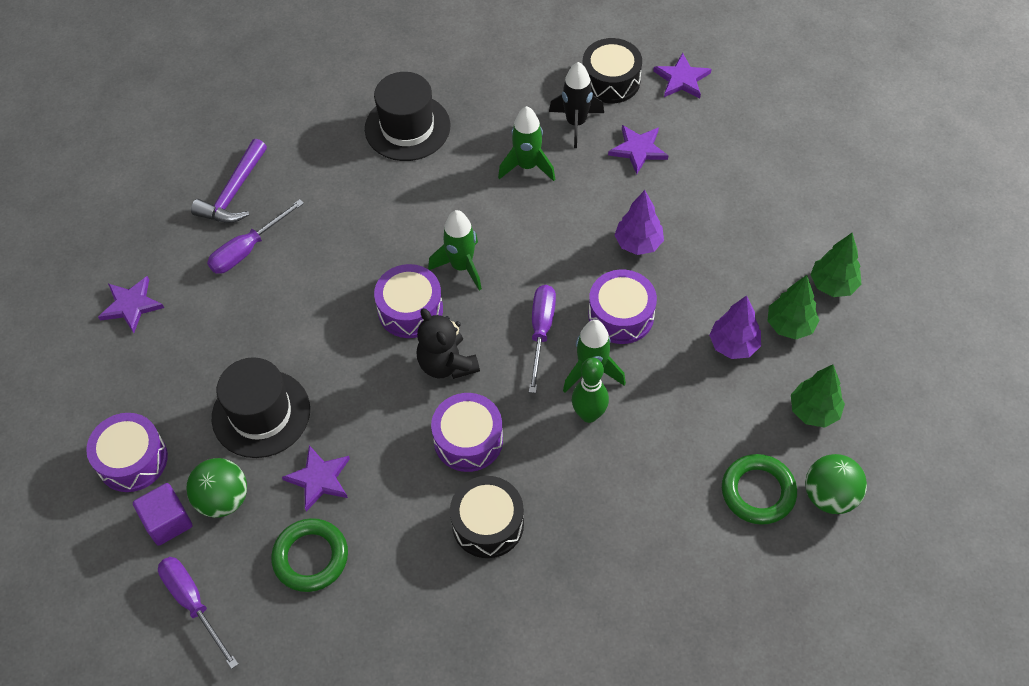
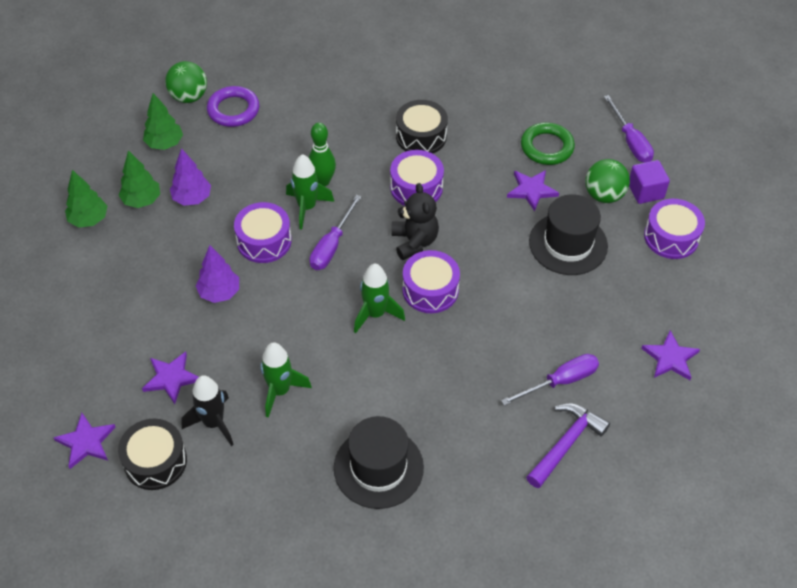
camera: 165 degrees left, 5 degrees down
green ring [722,454,797,525] -> purple ring [207,86,259,127]

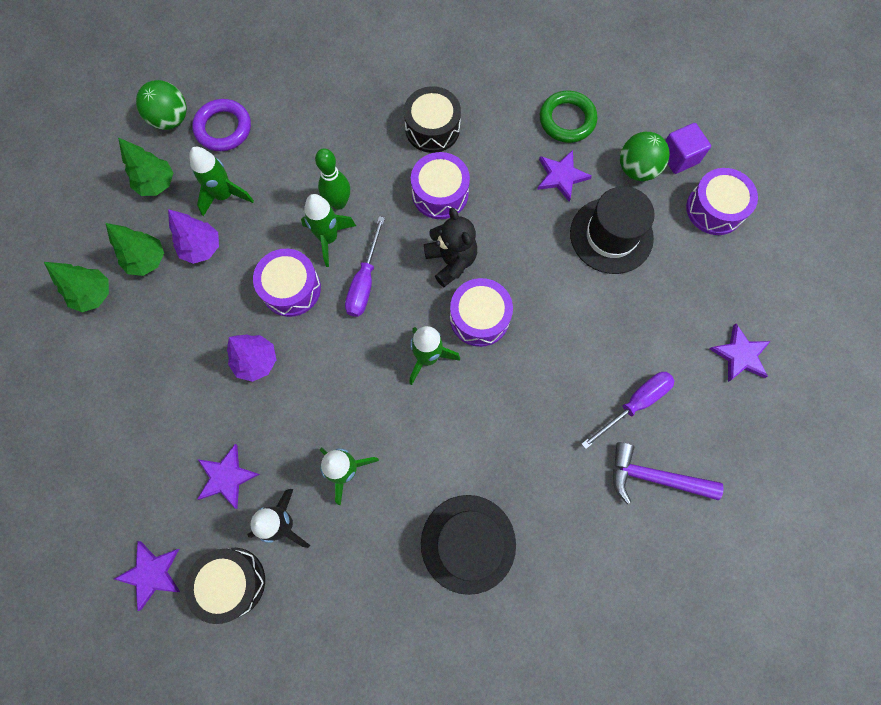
camera: 10 degrees left, 20 degrees up
purple hammer [526,404,610,488] -> purple hammer turned 105 degrees counterclockwise [613,442,724,504]
purple screwdriver [604,95,654,163] -> none
none -> green rocket [189,147,254,216]

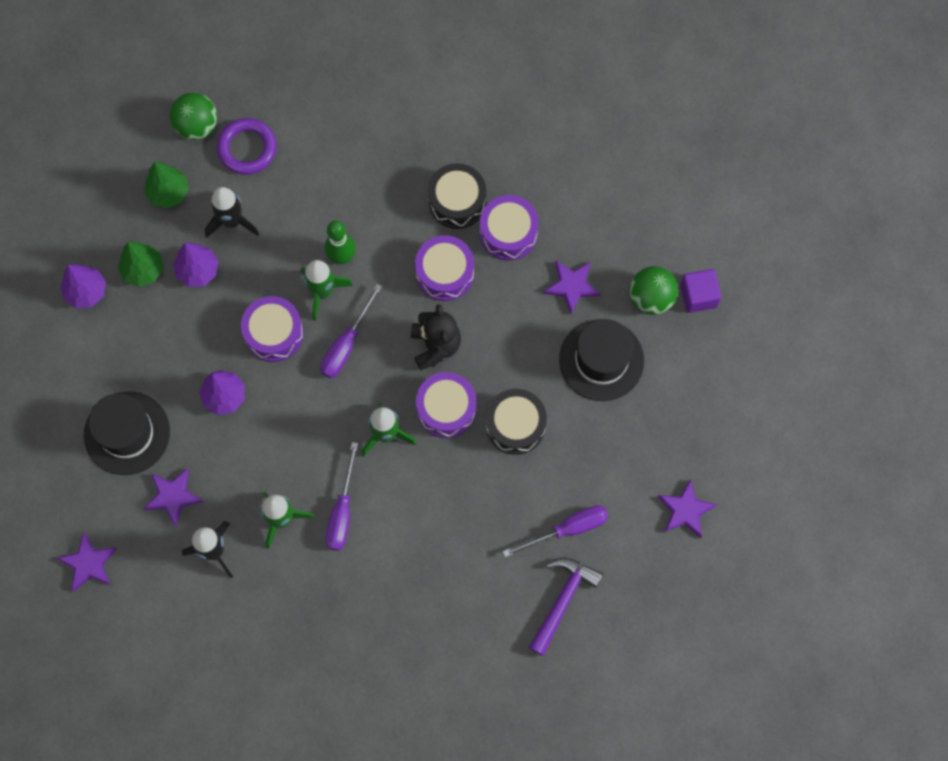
camera: 15 degrees right, 0 degrees up
green tree [44,262,109,312] -> purple tree [60,264,106,309]
black drum [184,548,265,624] -> black drum moved to [486,389,547,455]
green rocket [189,147,254,216] -> black rocket [205,187,259,238]
black hat [421,495,516,595] -> black hat moved to [84,391,170,475]
green ring [540,91,597,143] -> none
purple hammer [613,442,724,504] -> purple hammer turned 90 degrees clockwise [529,557,603,656]
purple drum [686,168,758,235] -> purple drum moved to [480,195,539,261]
none -> purple screwdriver [325,442,358,551]

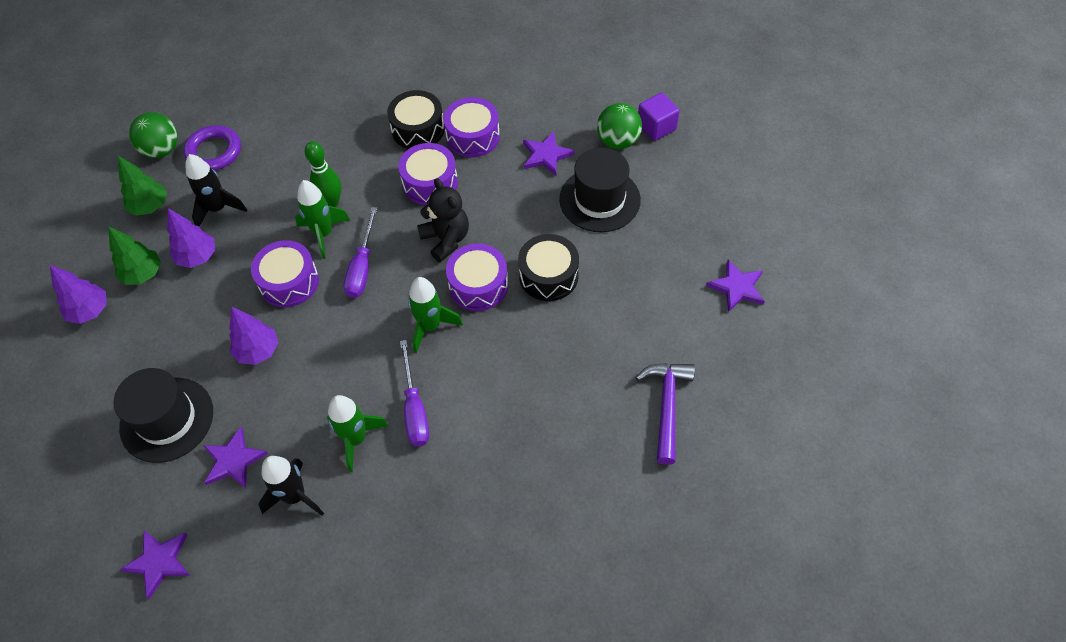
camera: 20 degrees left, 15 degrees down
purple screwdriver [503,505,608,557] -> none

